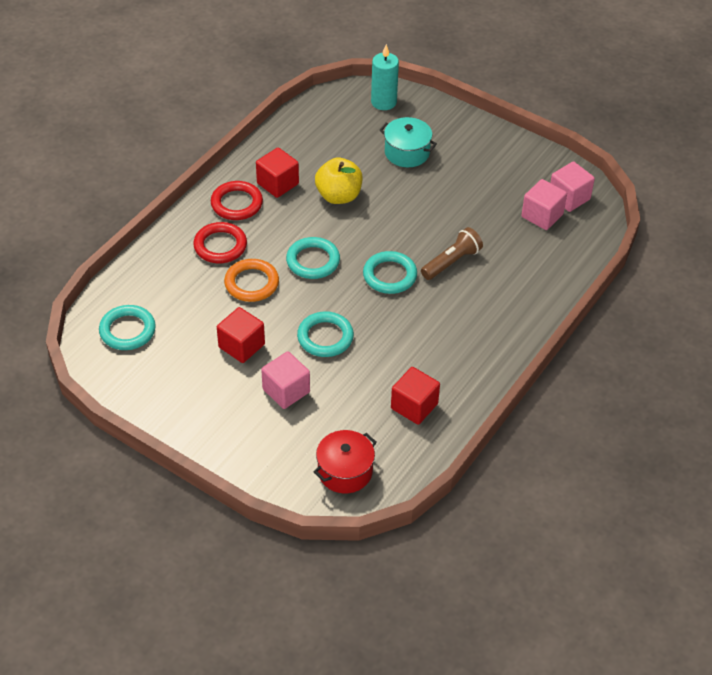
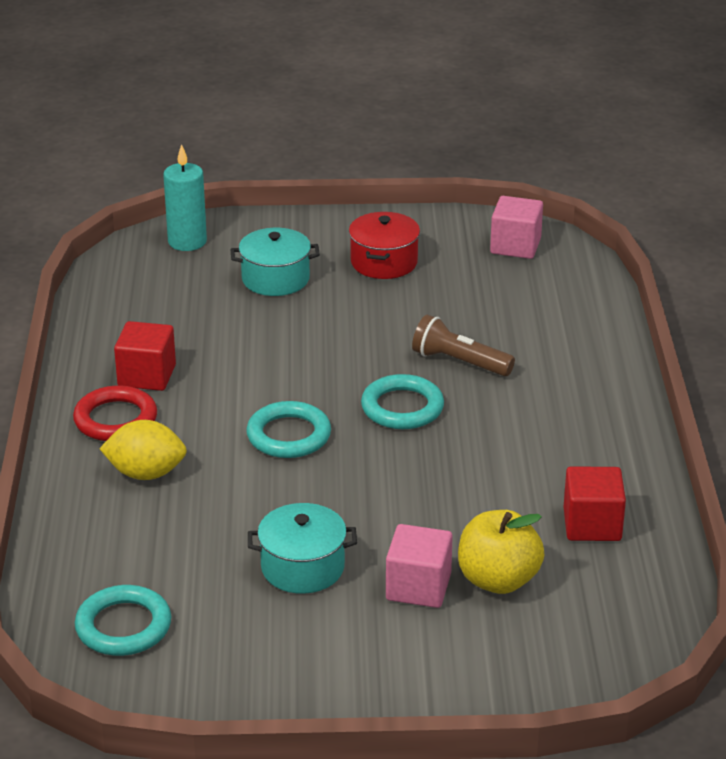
camera: 35 degrees left, 15 degrees down
red ring [193,222,247,263] -> yellow lemon [99,420,187,480]
red cube [217,307,265,363] -> turquoise pot [248,503,357,594]
orange ring [224,259,279,302] -> none
turquoise ring [297,311,354,357] -> none
red pot [314,430,377,494] -> red pot moved to [349,212,420,279]
yellow apple [315,158,363,204] -> yellow apple moved to [458,510,544,594]
brown flashlight [421,227,483,280] -> brown flashlight turned 75 degrees counterclockwise [412,315,515,376]
pink cube [521,179,567,230] -> none

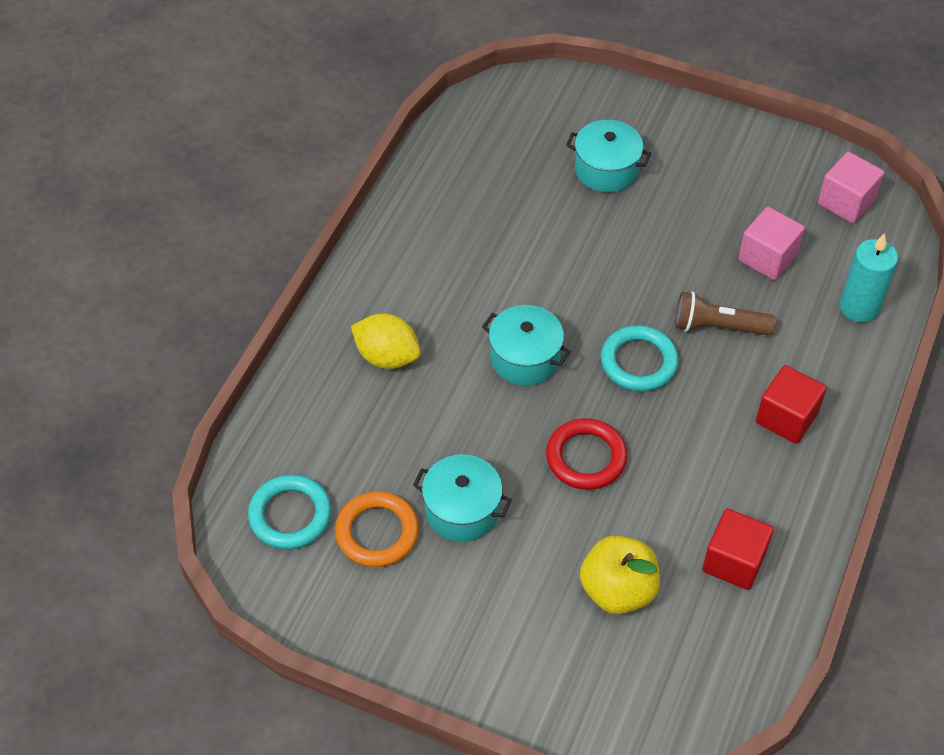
camera: 25 degrees right, 20 degrees up
red ring [73,386,157,441] -> red ring moved to [546,418,627,490]
red cube [114,321,176,391] -> red cube moved to [756,365,827,444]
turquoise candle [163,144,207,251] -> turquoise candle moved to [840,233,898,322]
turquoise ring [246,401,331,458] -> turquoise pot [482,305,571,386]
red pot [349,212,420,279] -> none
pink cube [386,524,453,608] -> pink cube moved to [738,207,805,280]
brown flashlight [412,315,515,376] -> brown flashlight turned 45 degrees counterclockwise [675,291,776,336]
none -> orange ring [335,491,419,567]

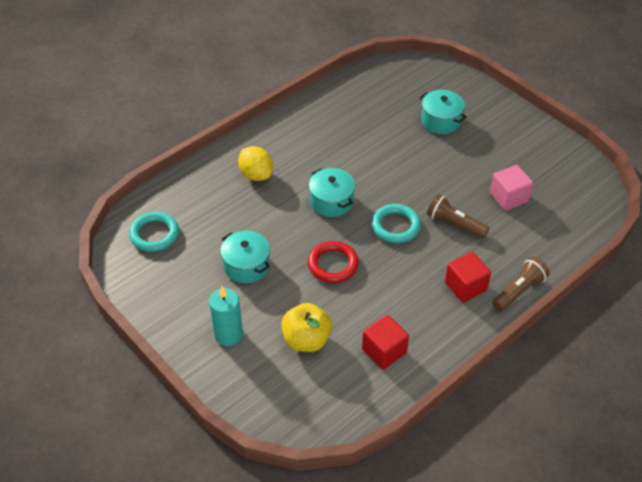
camera: 25 degrees right, 5 degrees down
orange ring [335,491,419,567] -> none
pink cube [818,152,884,223] -> none
turquoise candle [840,233,898,322] -> turquoise candle moved to [209,286,243,346]
none -> brown flashlight [492,257,550,311]

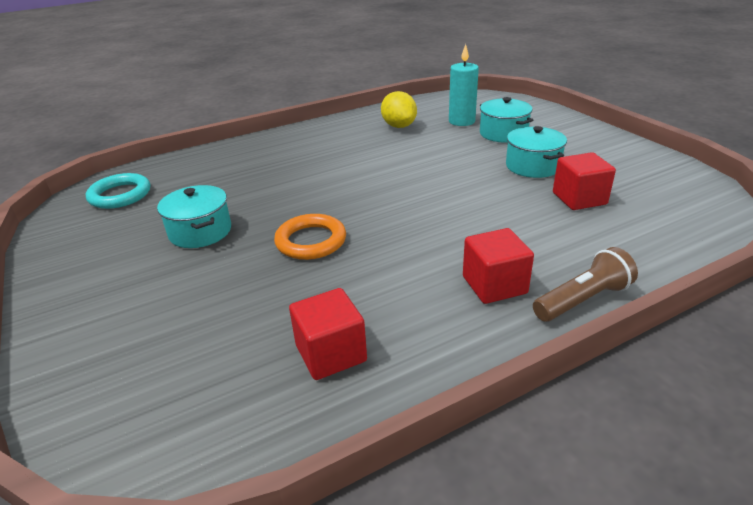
camera: 15 degrees right, 15 degrees down
turquoise candle [209,286,243,346] -> turquoise candle moved to [449,44,479,126]
yellow lemon [238,146,273,181] -> yellow lemon moved to [381,91,417,128]
yellow apple [281,303,332,352] -> none
red ring [308,241,359,283] -> orange ring [274,214,346,260]
turquoise pot [309,168,355,217] -> turquoise pot moved to [506,126,567,178]
turquoise ring [371,204,421,243] -> none
brown flashlight [427,194,490,238] -> none
pink cube [490,165,533,211] -> red cube [553,152,616,210]

